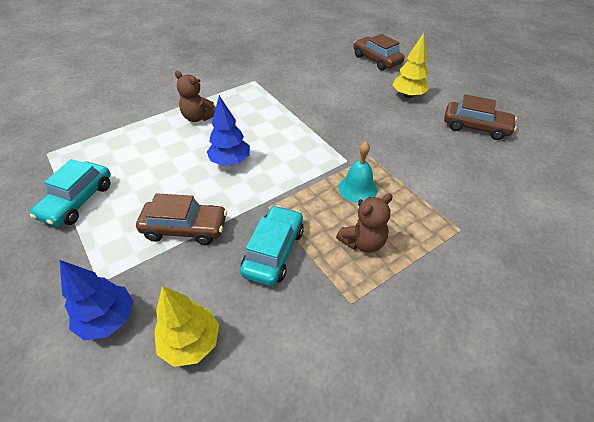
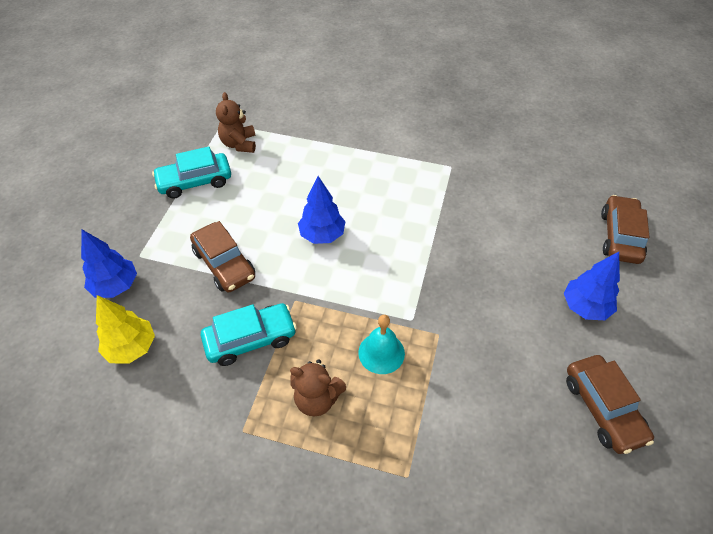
camera: 50 degrees right, 5 degrees up
brown teddy bear [175,71,216,122] -> brown teddy bear moved to [216,92,256,153]
yellow tree [392,33,429,98] -> blue tree [564,252,620,320]

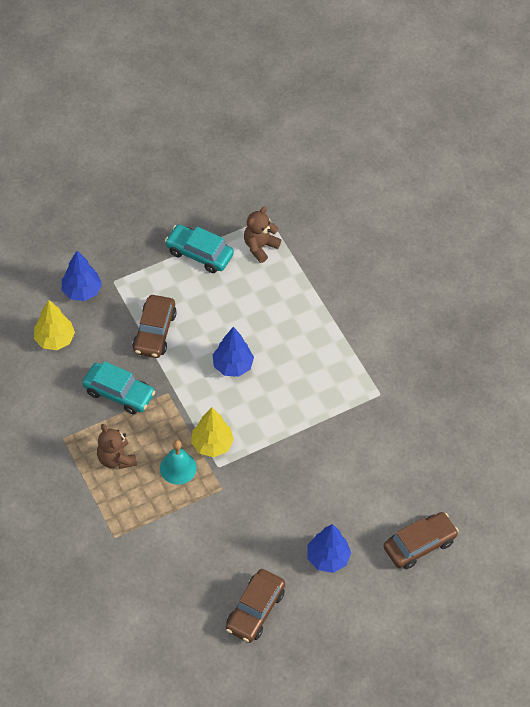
camera: 45 degrees right, 5 degrees up
none -> yellow tree [191,408,234,457]

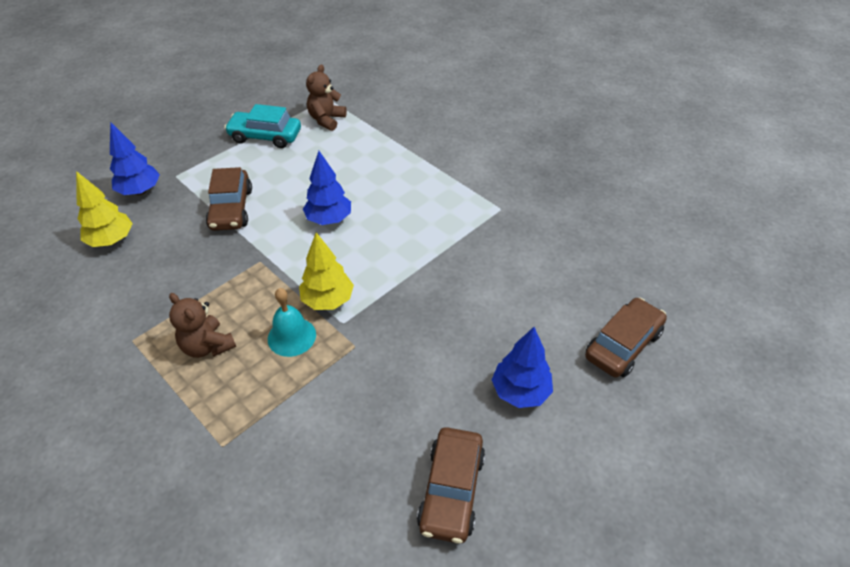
camera: 15 degrees left, 10 degrees down
turquoise car [82,361,155,414] -> none

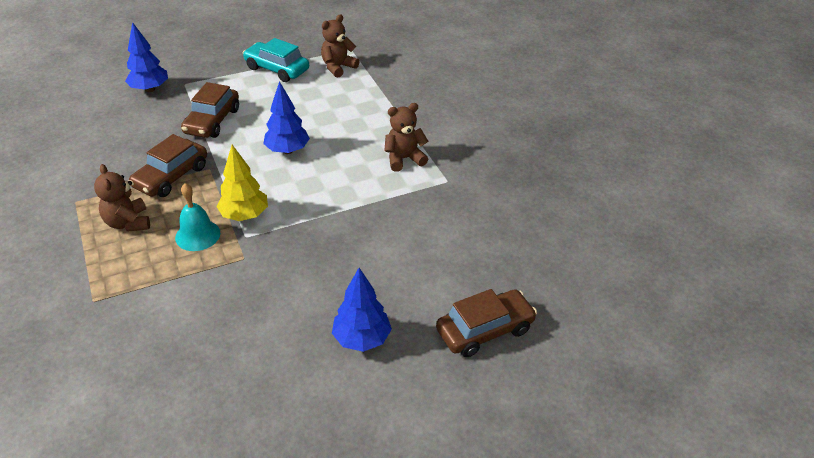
camera: 20 degrees right, 5 degrees down
yellow tree [76,171,133,247] -> none
brown car [417,427,485,544] -> brown car moved to [129,134,207,197]
none -> brown teddy bear [385,103,429,172]

